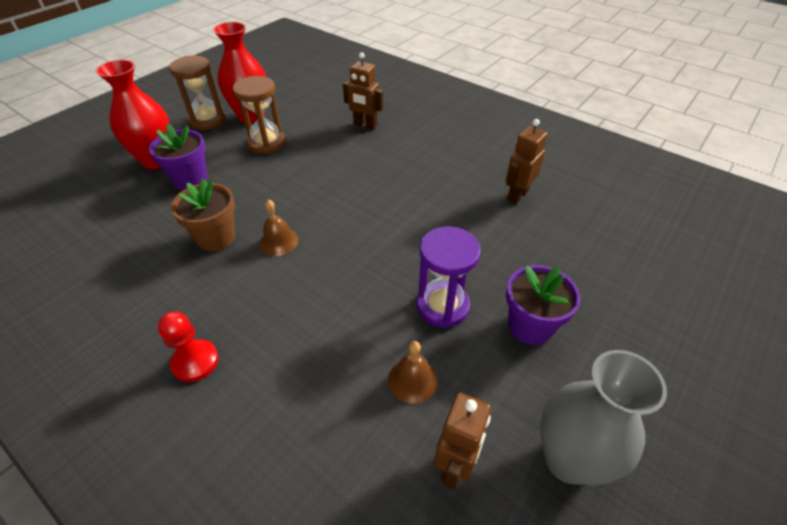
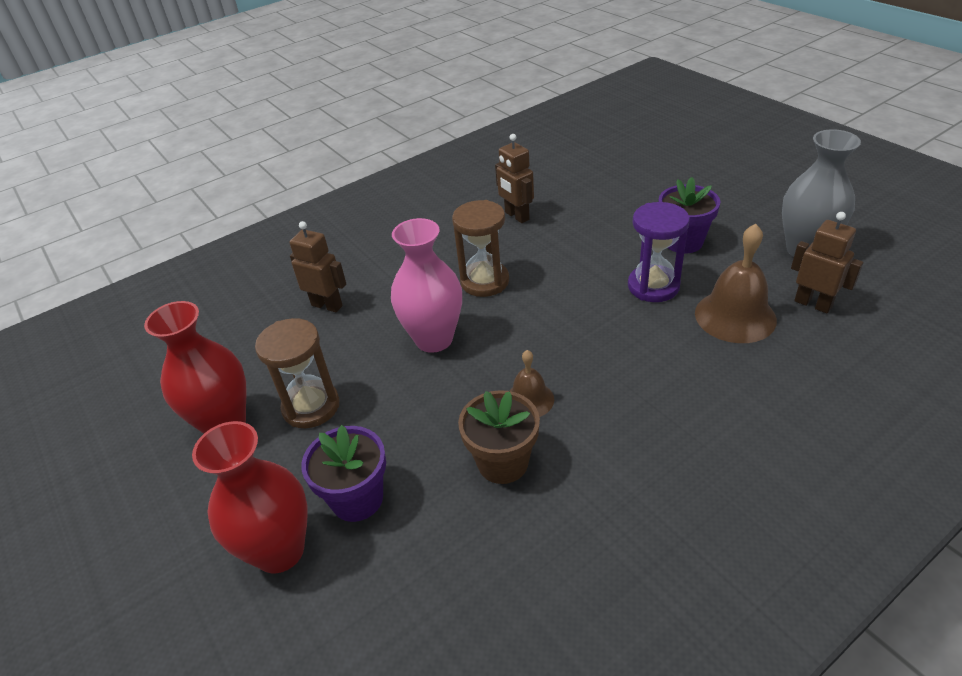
camera: 70 degrees left, 5 degrees down
red pawn [158,312,219,382] -> none
brown hourglass [169,56,226,130] -> brown hourglass moved to [452,200,509,297]
brown robot [343,52,383,129] -> brown robot turned 105 degrees counterclockwise [289,221,346,312]
brown bell [388,341,438,404] -> brown bell [695,224,777,343], size x1.73
none -> pink vase [391,218,462,353]

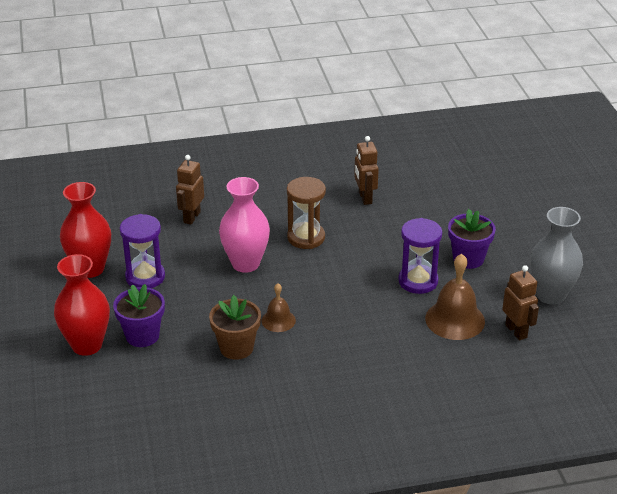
camera: 20 degrees right, 5 degrees down
brown hourglass [255,318,339,428] -> purple hourglass [120,214,165,288]
brown robot [289,221,346,312] -> brown robot turned 120 degrees counterclockwise [176,155,204,225]

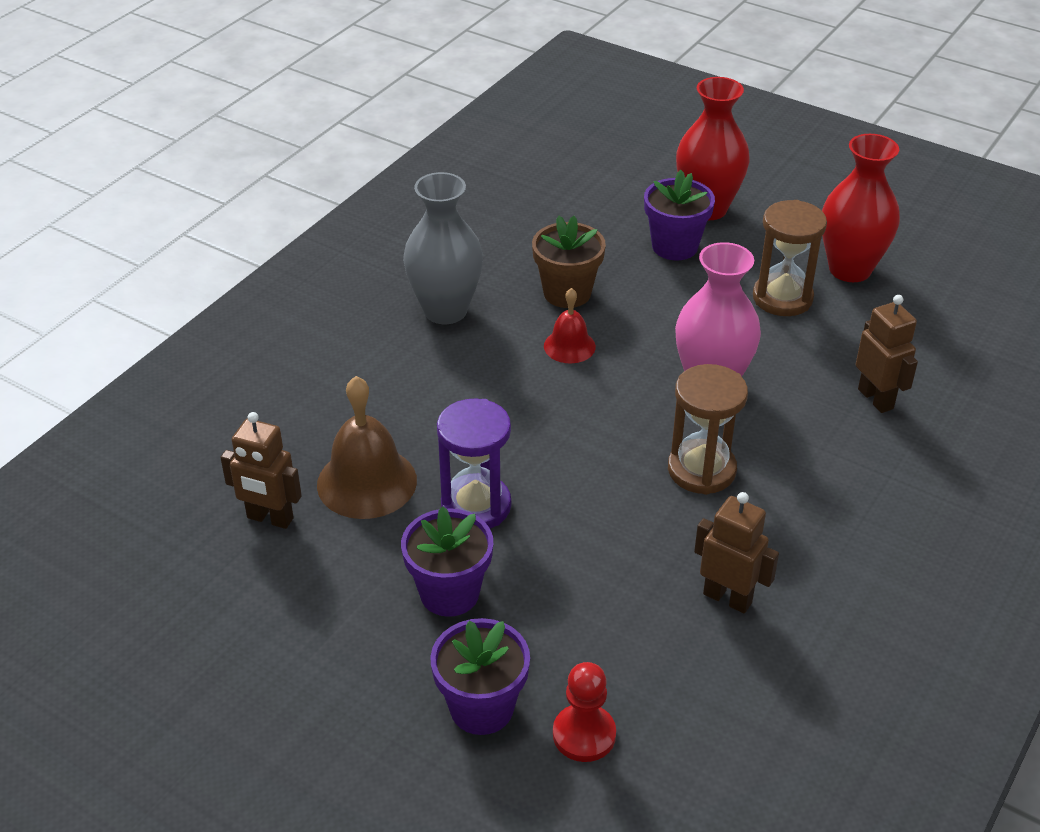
camera: 135 degrees right, 5 degrees up
purple hourglass [120,214,165,288] -> brown hourglass [753,200,827,316]
brown bell [262,283,296,332] -> red bell [544,288,596,363]
grey vase [530,207,583,305] -> grey vase moved to [403,172,483,324]
none -> purple flower pot [430,618,530,735]
none -> red pawn [553,662,616,762]

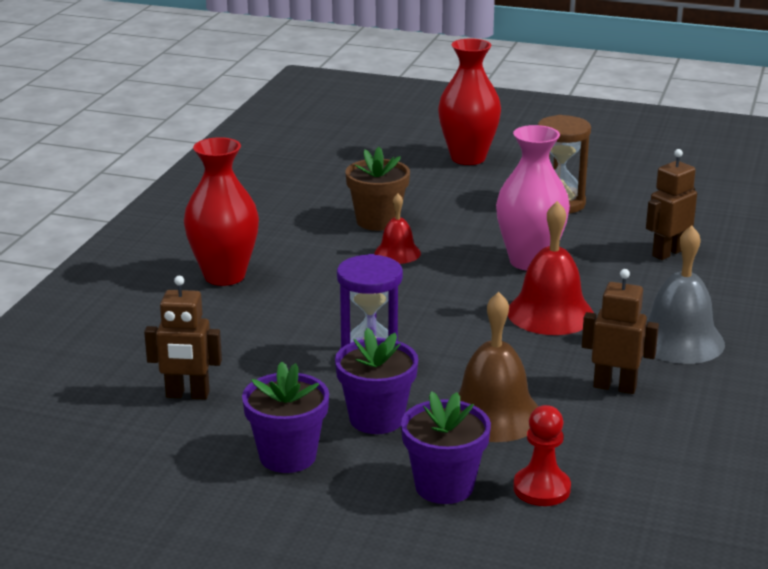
camera: 15 degrees left, 15 degrees down
brown bell [317,376,417,519] -> brown bell moved to [458,292,539,442]
grey vase [403,172,483,324] -> none
purple flower pot [644,170,715,260] -> purple flower pot moved to [242,362,329,473]
brown hourglass [668,364,748,495] -> red bell [508,201,594,335]
red vase [822,134,900,282] -> red vase moved to [184,137,259,286]
brown robot [856,295,918,413] -> brown robot turned 90 degrees counterclockwise [646,149,697,260]
none -> grey bell [644,225,725,364]

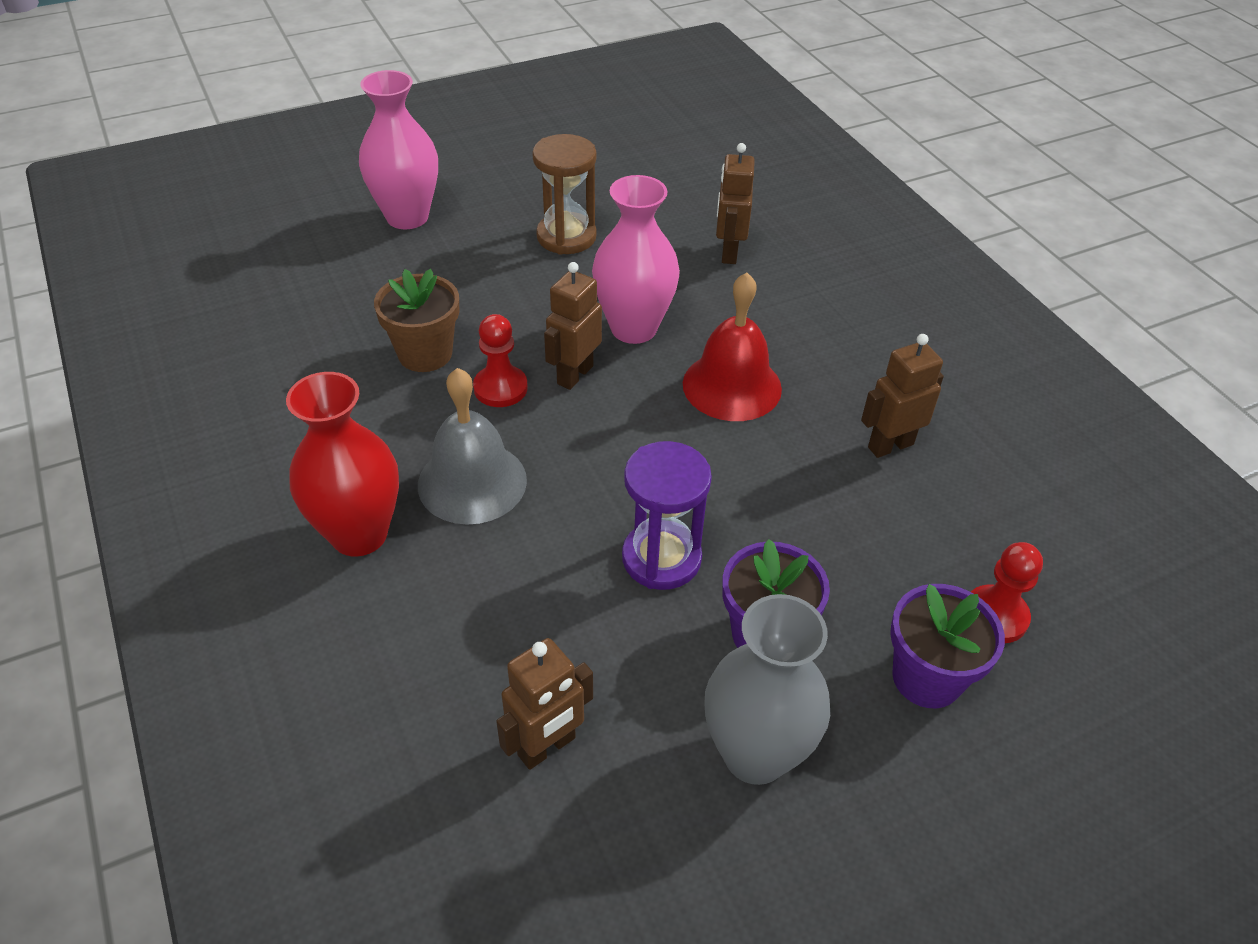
camera: 45 degrees left, 20 degrees up
purple flower pot [242,362,329,473] -> grey vase [704,594,830,785]
red bell [374,194,421,264] -> red pawn [473,314,528,407]
red vase [438,38,501,165] -> pink vase [359,70,438,229]
brown bell [458,292,539,442] -> none
grey bell [644,225,725,364] -> grey bell moved to [418,368,527,525]
none -> brown robot [544,262,602,390]

